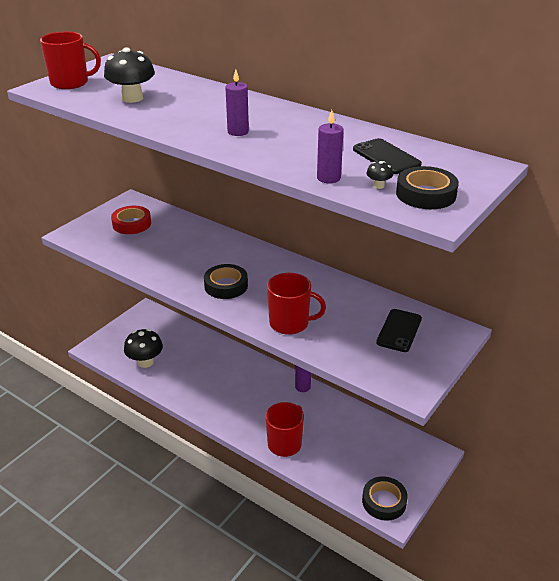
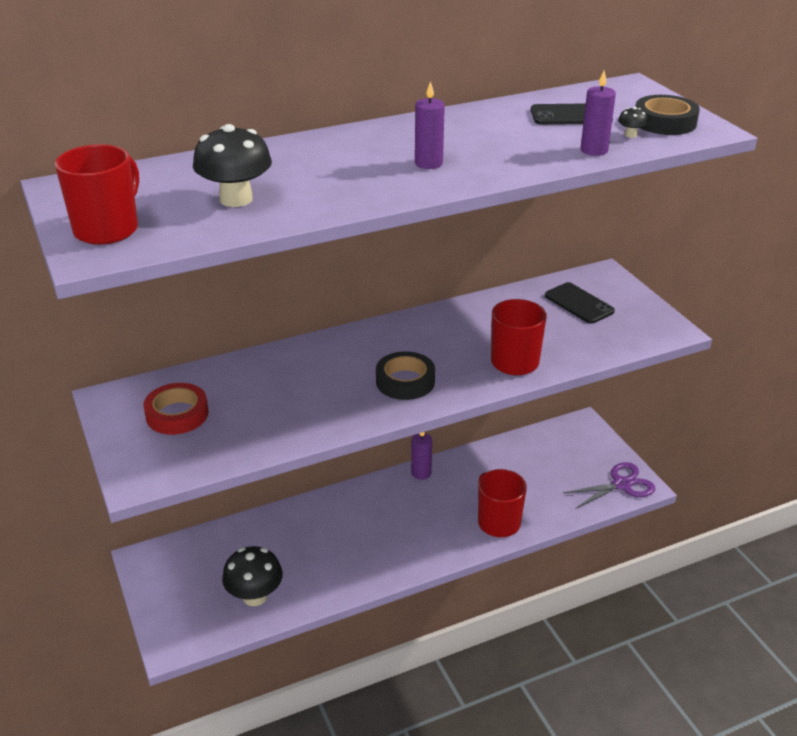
camera: 60 degrees left, 0 degrees up
black tape [362,476,408,521] -> purple scissors [563,462,655,509]

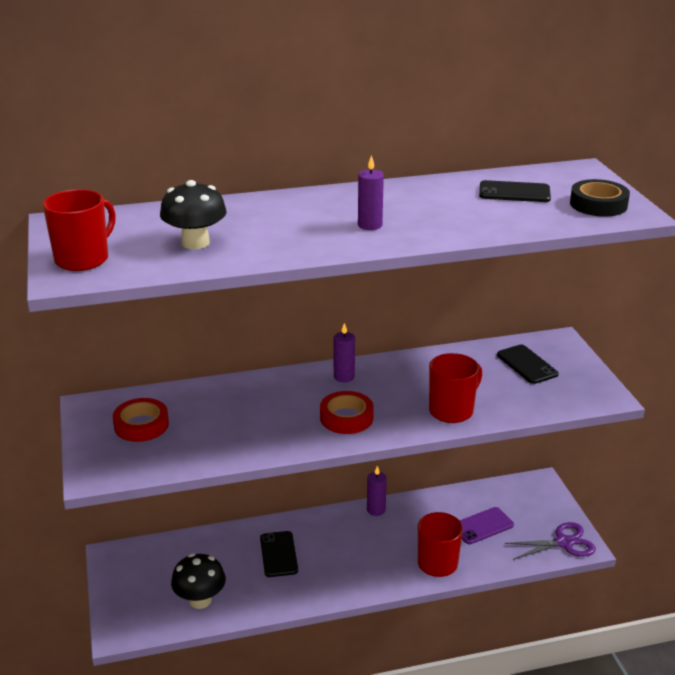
camera: 10 degrees right, 5 degrees down
black tape [376,351,435,400] -> red tape [320,391,374,434]
purple candle [581,70,616,156] -> purple candle moved to [334,323,355,383]
black mushroom [618,107,648,138] -> none
none -> black phone [260,531,298,577]
none -> purple phone [459,507,514,544]

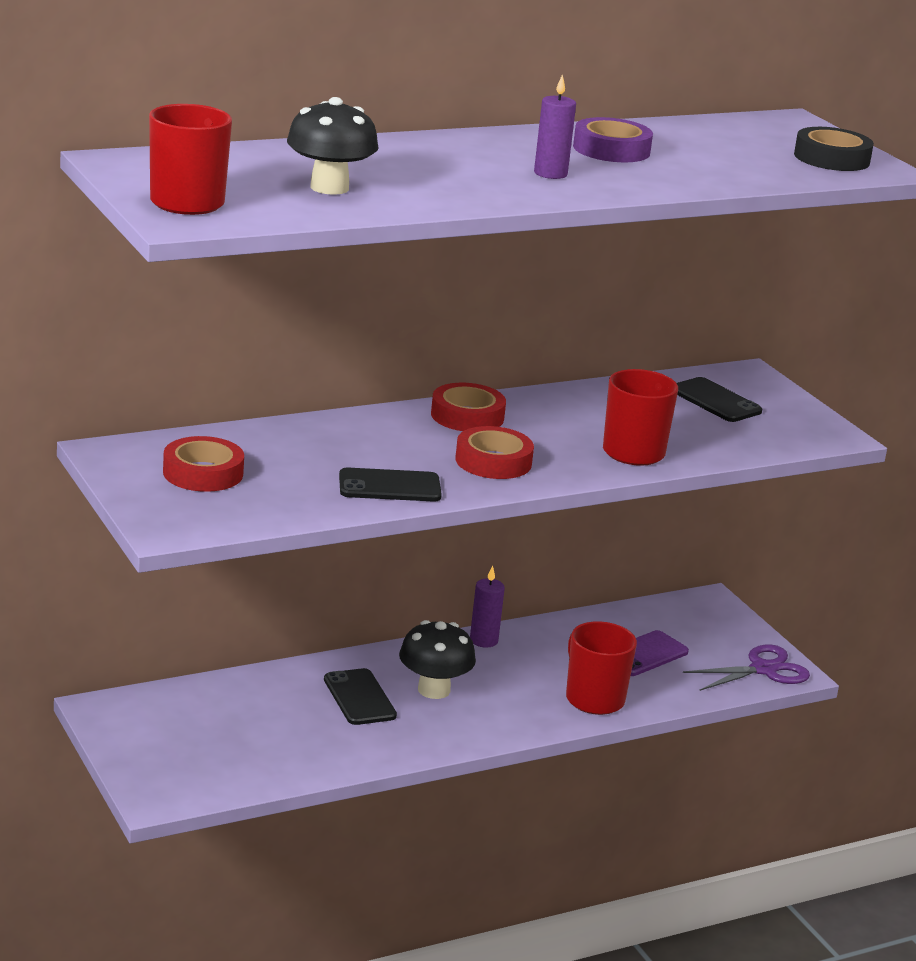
camera: 15 degrees left, 5 degrees down
black mushroom [171,553,226,609] -> black mushroom moved to [399,620,476,699]
purple candle [334,323,355,383] -> red tape [431,383,506,431]
black phone [479,180,551,202] -> black phone moved to [339,468,442,502]
none -> purple tape [573,117,653,162]

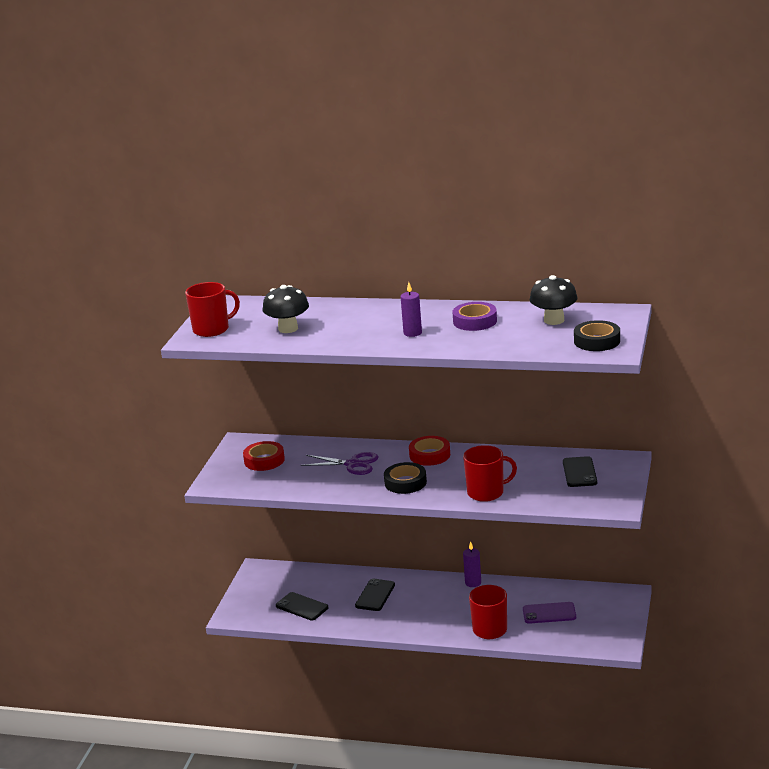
camera: 45 degrees right, 0 degrees up
black phone [339,468,442,502] -> black phone moved to [276,592,328,621]
black mushroom [399,620,476,699] -> black mushroom moved to [530,275,578,325]
red tape [455,426,534,479] -> black tape [384,462,427,494]
purple scissors [683,644,810,691] -> purple scissors moved to [301,452,378,475]

